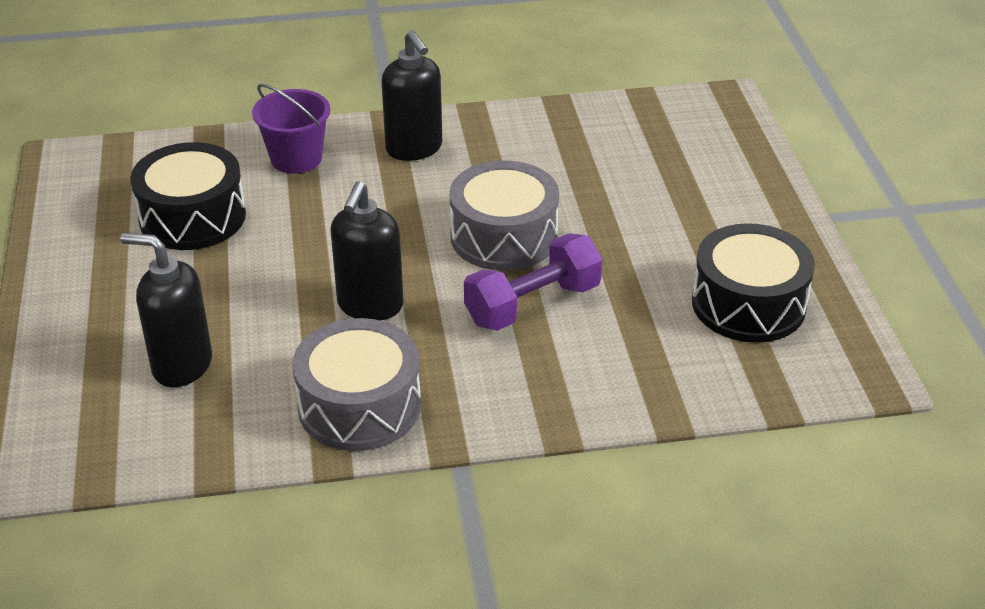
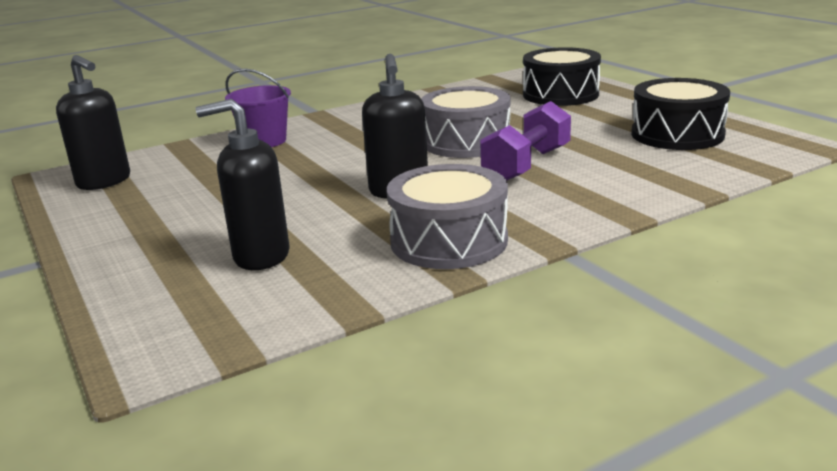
camera: 20 degrees left, 15 degrees down
black drum [130,142,246,250] -> black drum moved to [523,47,601,106]
black soap dispenser [382,30,442,161] -> black soap dispenser moved to [56,55,130,190]

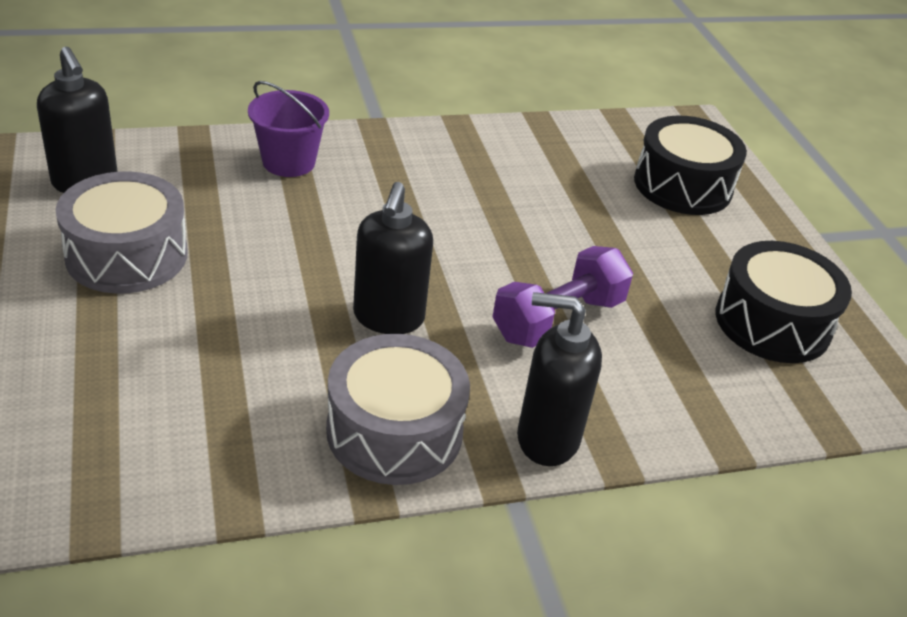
camera: 10 degrees right, 15 degrees up
black soap dispenser [196,99,289,270] -> black soap dispenser moved to [517,292,602,466]
grey drum [421,86,510,158] -> grey drum moved to [56,172,188,294]

